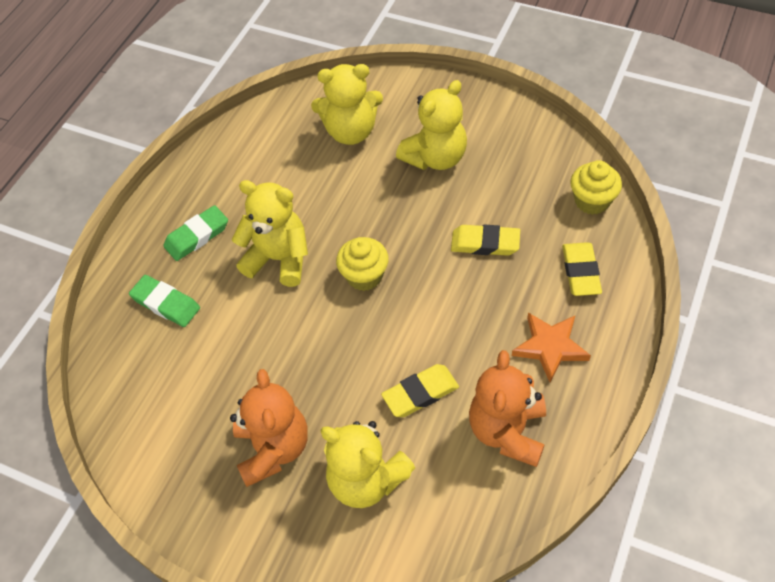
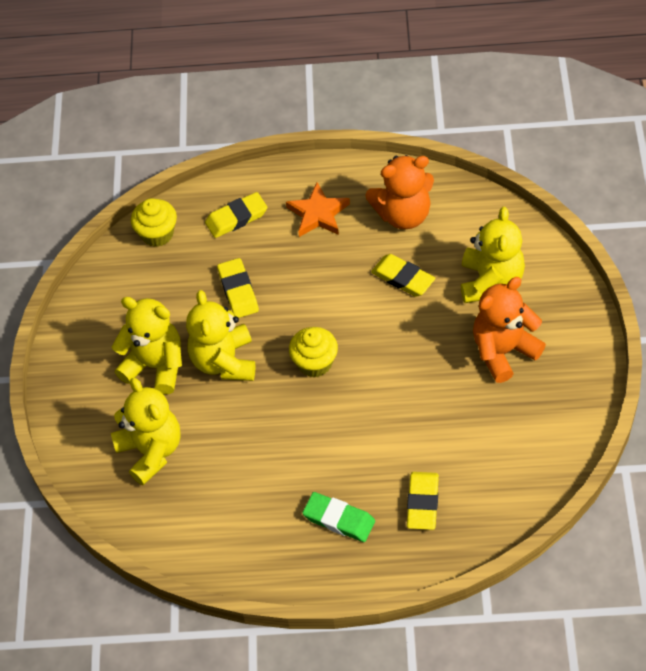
camera: 115 degrees left, 0 degrees up
green eraser [129,275,200,327] -> yellow eraser [407,472,439,530]
yellow teddy bear [232,180,308,287] -> yellow teddy bear moved to [186,290,256,381]

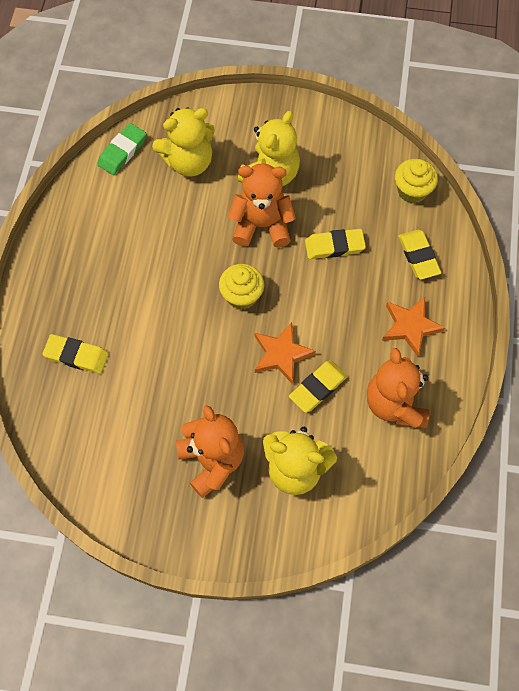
camera: 95 degrees right, 10 degrees up
yellow teddy bear [186,290,256,381] -> orange teddy bear [228,163,296,247]
green eraser [303,492,375,542] -> green eraser moved to [97,123,146,175]
none -> orange star [255,322,316,384]

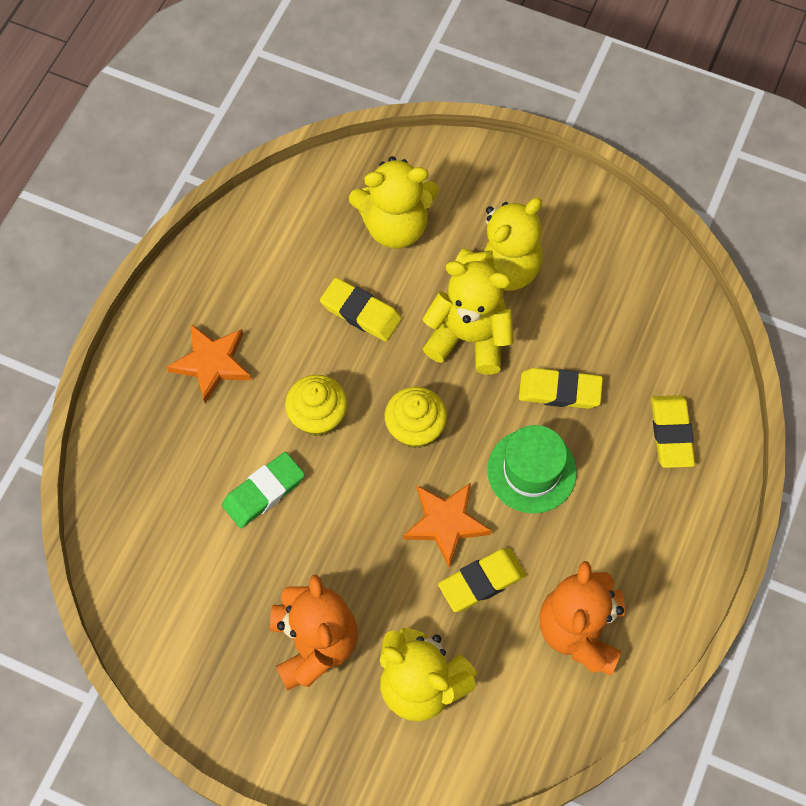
camera: 15 degrees right, 0 degrees up
yellow eraser [42,334,109,374] -> yellow eraser moved to [320,278,402,342]
green eraser [97,123,146,175] -> green eraser moved to [222,452,305,528]
orange teddy bear [228,163,296,247] -> yellow teddy bear [422,261,514,375]
orange star [382,297,445,357] -> orange star moved to [167,324,252,404]
yellow cupcake [395,159,438,204] -> yellow cupcake moved to [285,375,348,437]
none -> green hat [487,425,577,513]

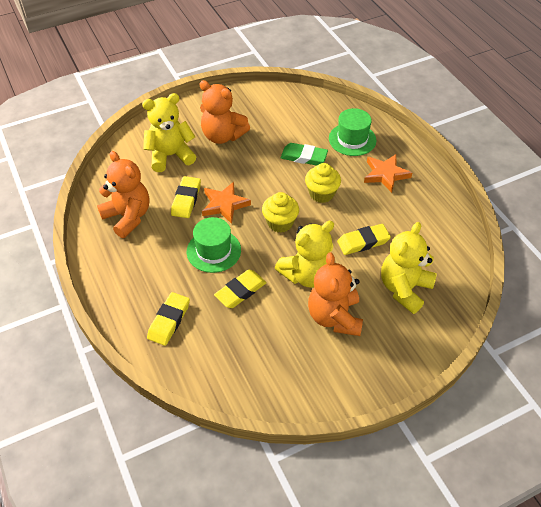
camera: 130 degrees right, 15 degrees down
green eraser [222,452,305,528] -> green eraser turned 75 degrees counterclockwise [281,143,328,166]
yellow teddy bear [455,198,542,291] -> orange teddy bear [308,252,363,336]
yellow eraser [651,395,695,468] -> yellow eraser turned 75 degrees clockwise [147,292,190,346]
none -> green hat [329,108,376,156]

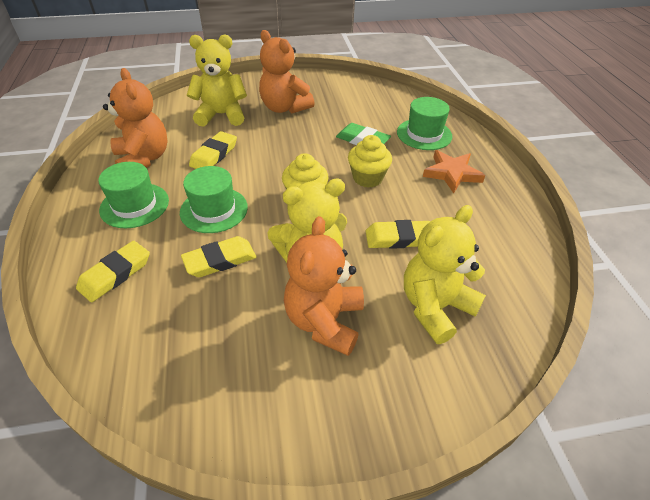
camera: 15 degrees right, 5 degrees down
orange star [202,182,251,224] -> none
none -> green hat [98,162,169,228]

